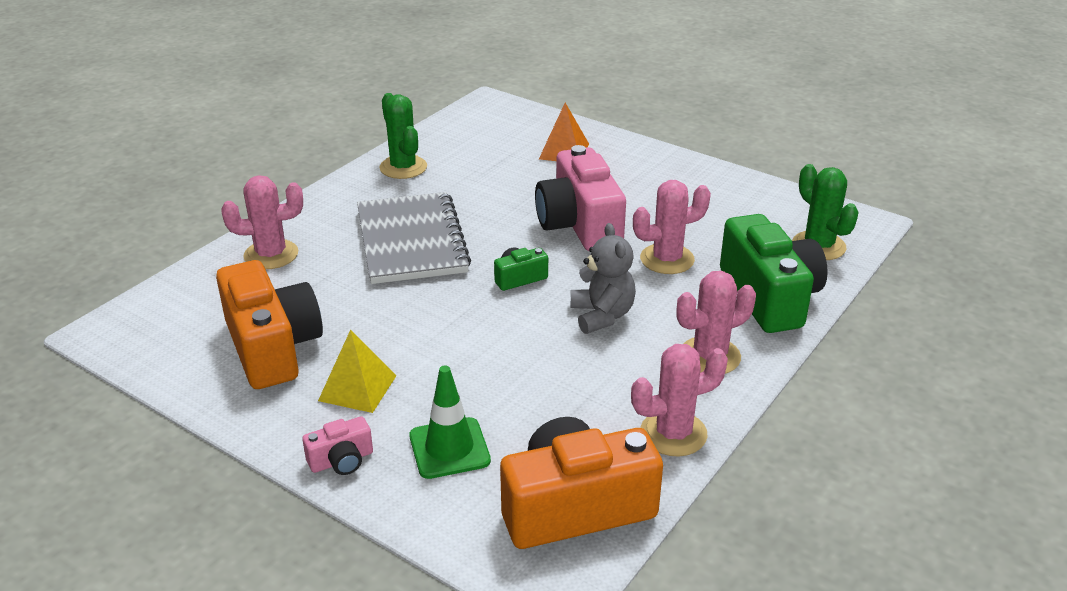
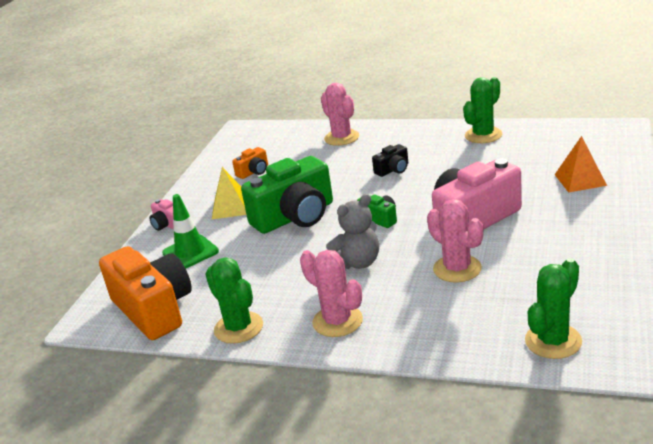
camera: 75 degrees right, 5 degrees down
orange camera [216,260,323,389] -> orange camera [232,147,268,179], size x0.45
grey notebook [357,192,471,284] -> black camera [372,144,408,177]
pink cactus [631,344,728,456] -> green cactus [205,257,263,344]
green camera [720,214,828,333] -> green camera moved to [241,156,333,234]

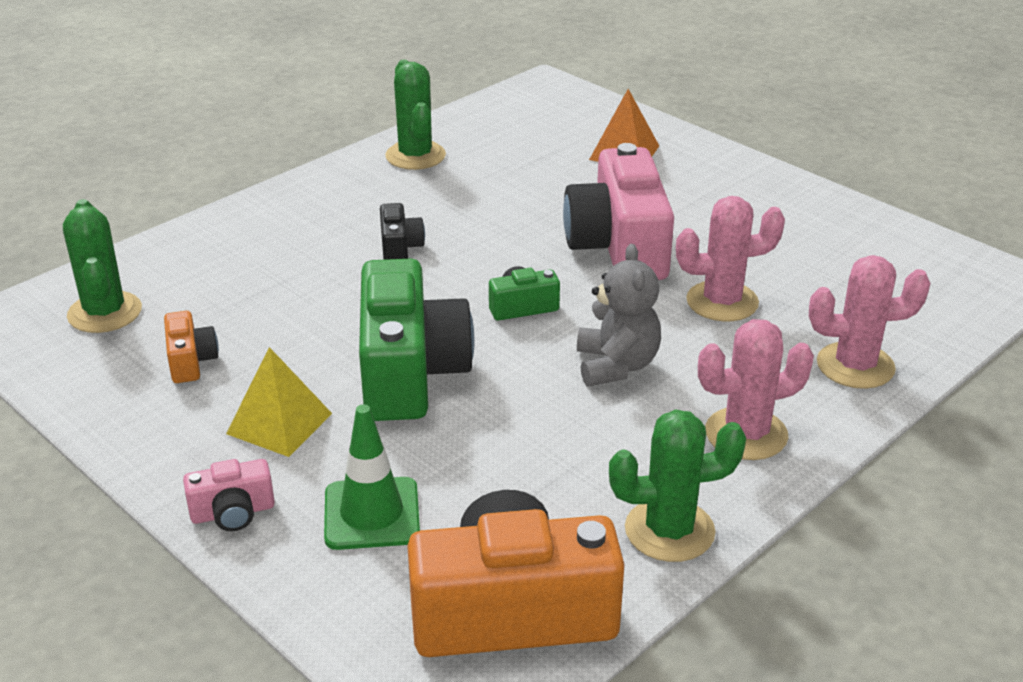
camera: 65 degrees left, 5 degrees up
pink cactus [321,83,359,146] -> pink cactus moved to [809,255,930,389]
green cactus [525,258,582,359] -> green cactus moved to [63,199,142,333]

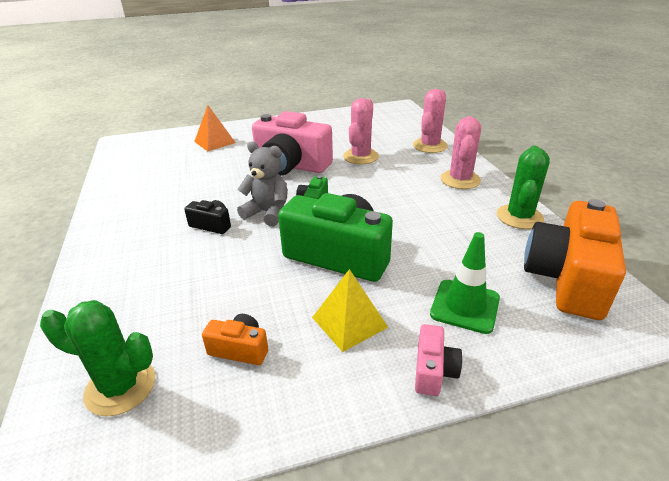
camera: 60 degrees left, 0 degrees up
green cactus [385,60,446,170] -> none
grey teddy bear [577,244,661,386] -> grey teddy bear moved to [237,142,288,226]

